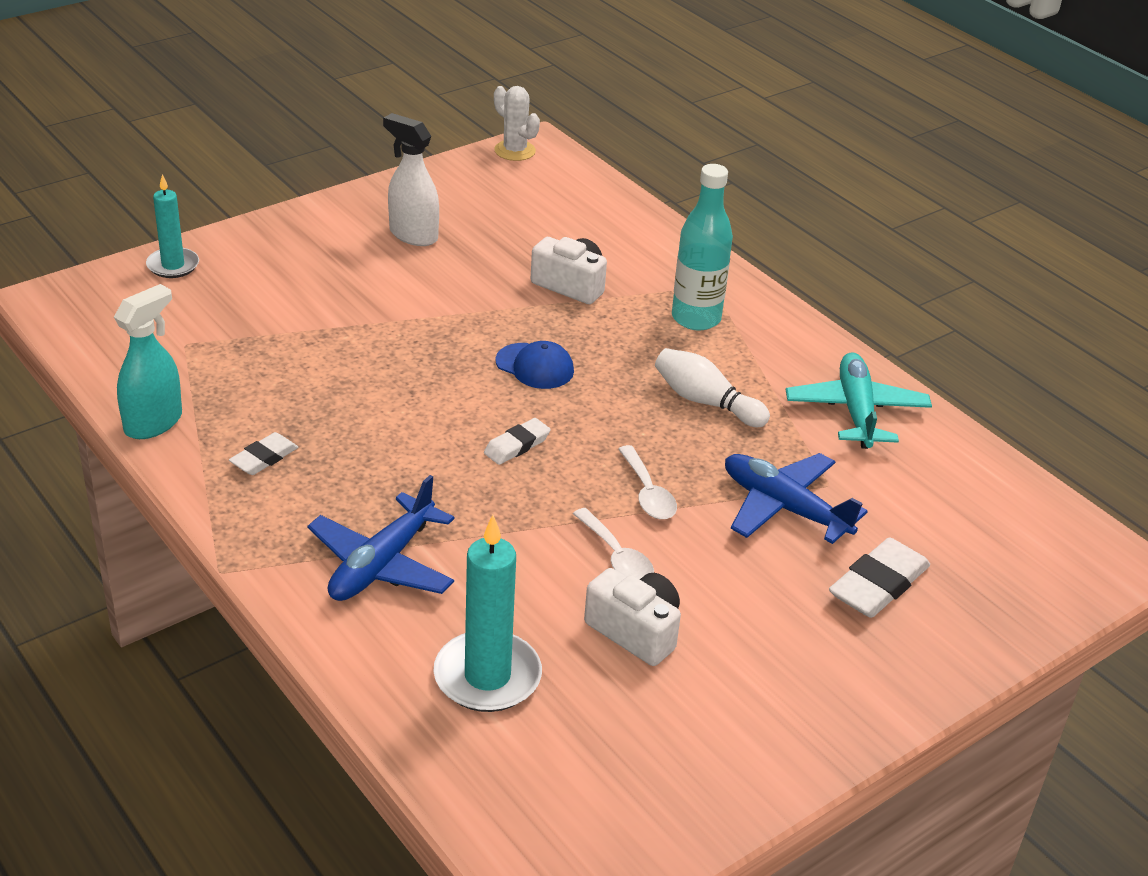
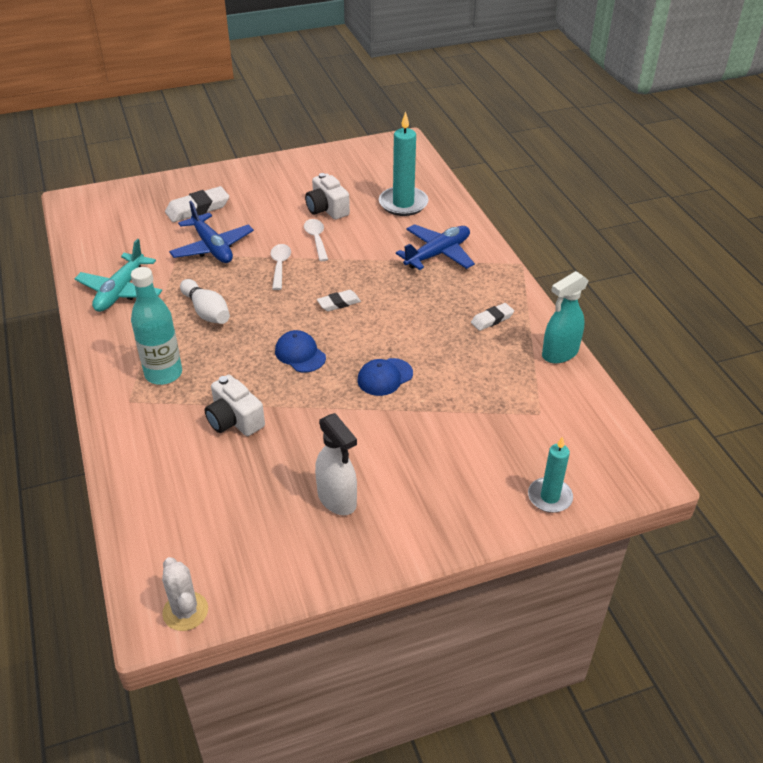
camera: 160 degrees left, 5 degrees up
none -> blue cap [358,358,413,396]

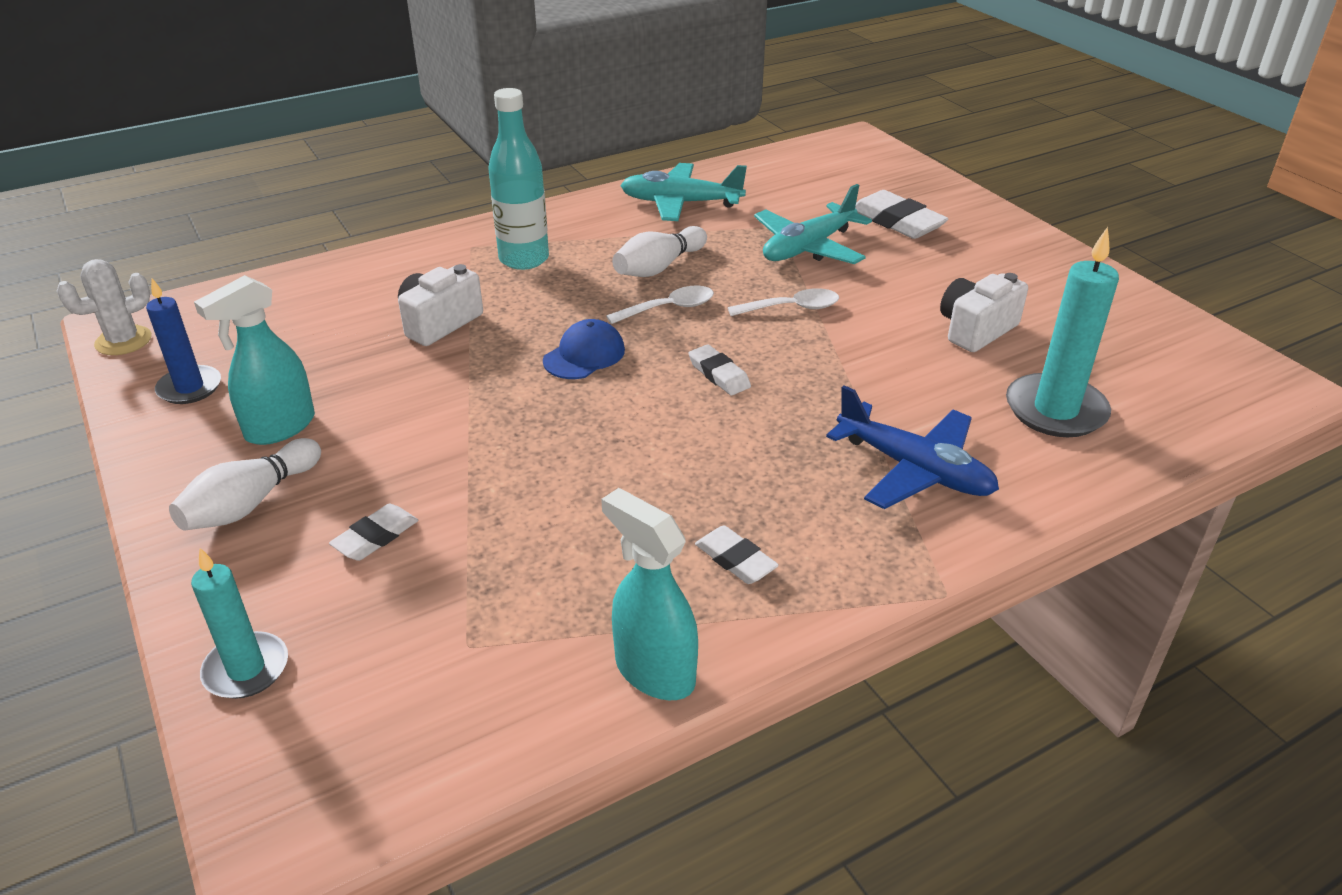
camera: 80 degrees right, 5 degrees down
blue plane [169,201,254,263] -> turquoise plane [754,184,872,264]
white spoon [304,219,328,261] -> white spoon moved to [606,285,714,324]
white spray bottle [315,413,357,515] -> turquoise spray bottle [194,275,315,445]
blue cap [358,358,413,396] -> none
none -> blue candle [146,279,221,404]
none -> white bowling pin [169,438,321,530]
none -> white eraser [329,504,418,561]

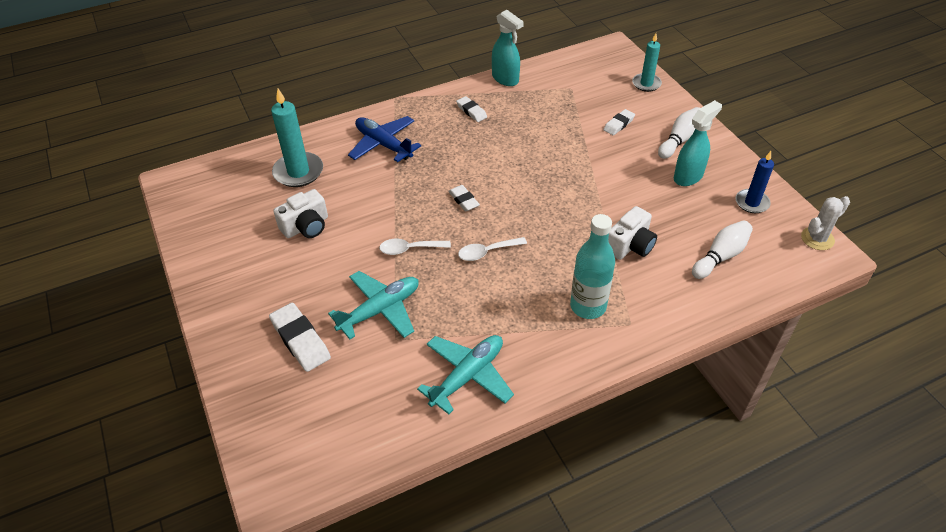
camera: 175 degrees left, 10 degrees up
blue cap [543,319,625,379] -> none
white bowling pin [612,226,707,277] -> white bowling pin moved to [692,220,753,279]
turquoise plane [620,163,747,221] -> turquoise plane turned 60 degrees counterclockwise [417,335,514,414]

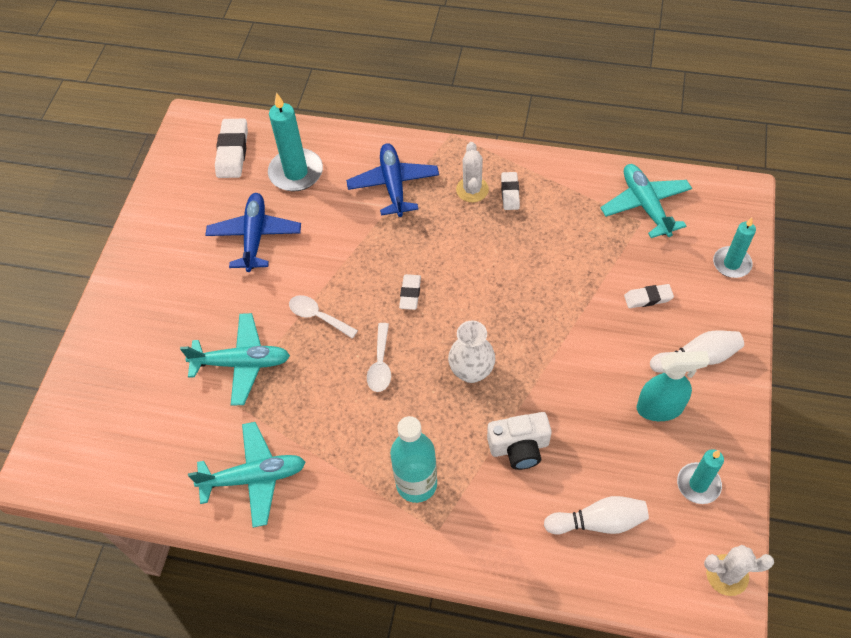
camera: 40 degrees right, 10 degrees up
white eraser [269,303,331,372] -> white eraser moved to [215,119,248,178]
white camera [273,189,328,238] -> blue plane [205,193,301,272]
white spoon [458,237,527,261] -> white spoon turned 105 degrees counterclockwise [367,323,391,392]
turquoise spray bottle [492,10,524,86] -> none
blue candle [735,151,774,213] -> turquoise candle [677,449,724,504]
none -> white vase [448,321,496,383]
none -> white cactus [456,142,489,202]
none -> turquoise plane [601,164,692,238]

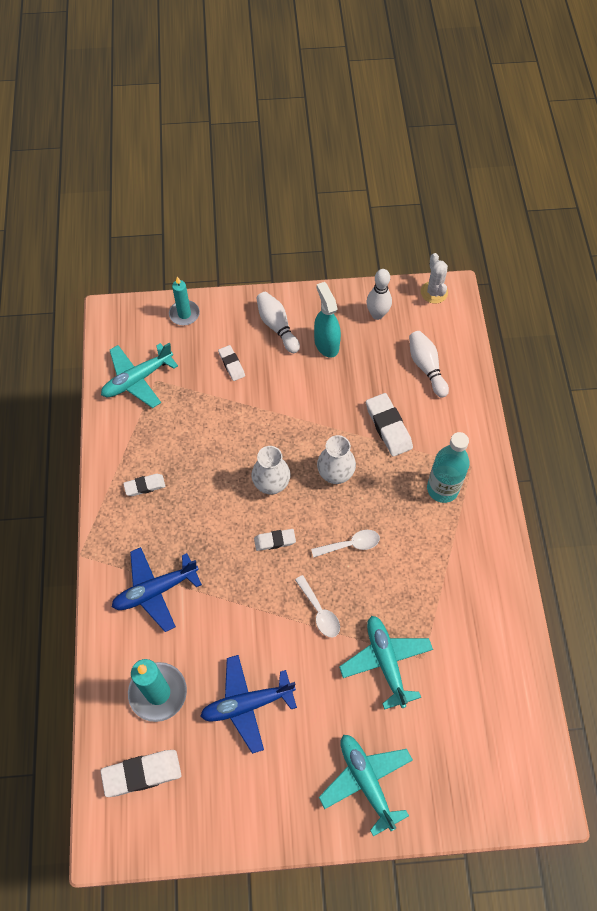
camera: 110 degrees left, 5 degrees up
turquoise plane [188,422,306,528] -> turquoise plane moved to [319,735,413,836]
white spoon [289,295,358,339] -> white spoon turned 45 degrees counterclockwise [295,575,340,637]
white cactus [456,142,489,202] -> none
white camera [487,412,551,470] -> white eraser [366,393,413,457]
turquoise candle [677,449,724,504] -> white bowling pin [366,269,392,320]
none -> white vase [251,446,291,494]

